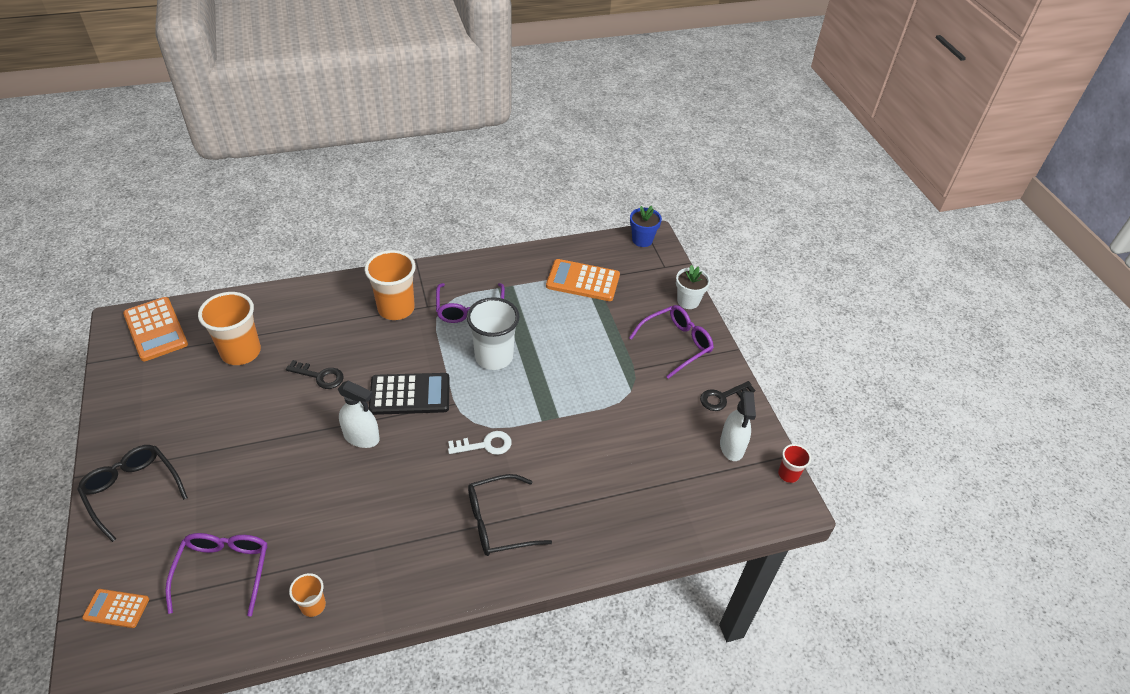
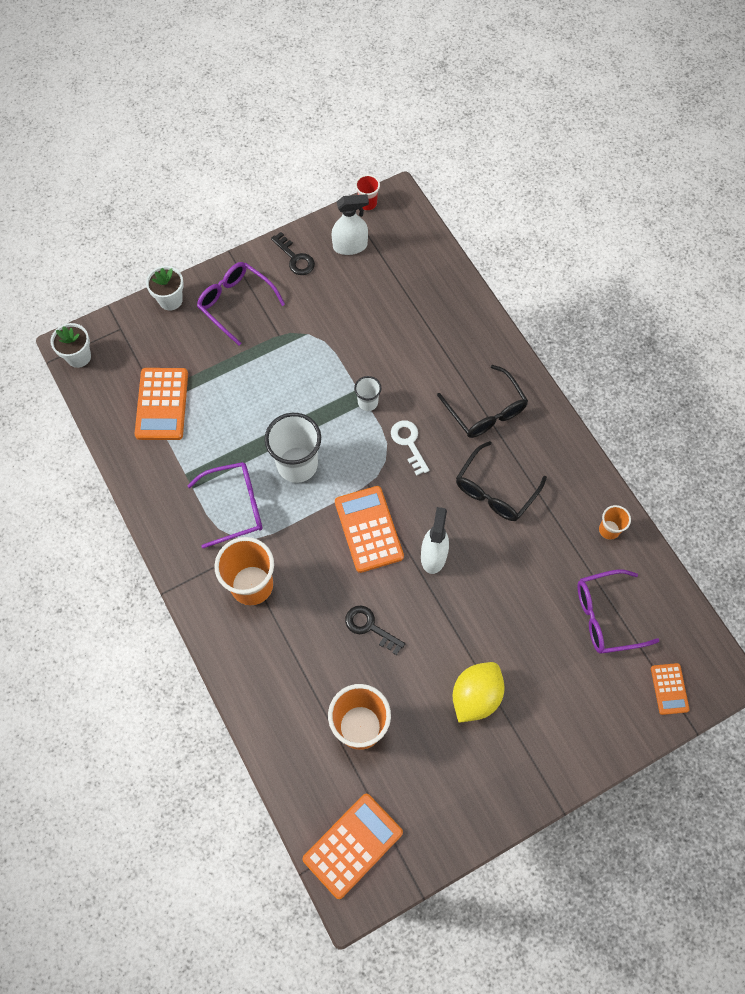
camera: 100 degrees left, 20 degrees up
black glasses [77,445,188,542] -> black glasses moved to [456,441,547,521]
black key [286,360,344,389] -> black key turned 60 degrees counterclockwise [345,605,405,655]
black calculator [369,373,450,415] -> orange calculator [335,486,404,573]
blue flower pot [630,206,662,247] -> white flower pot [50,323,91,368]
none -> white cup [354,376,382,411]
none -> yellow lemon [452,662,505,723]

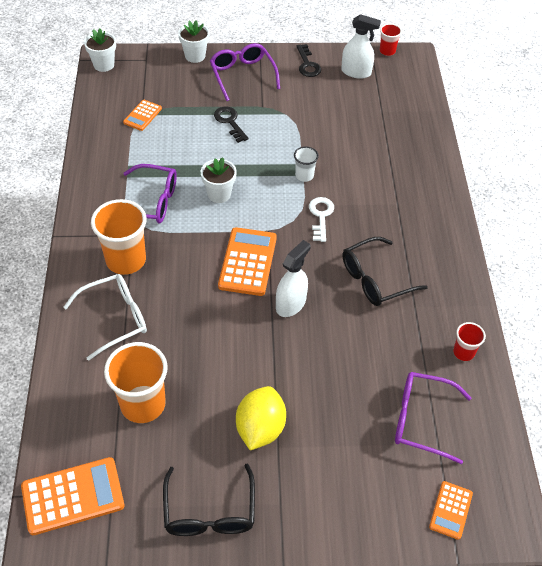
camera: 25 degrees right, 15 degrees down
orange calculator [135,368,188,440] -> orange calculator [123,100,162,131], size x0.56
white cup [264,413,321,483] -> white flower pot [201,157,237,203]
black key [345,605,405,655] -> black key moved to [214,107,248,143]
black glasses [437,365,528,438] -> black glasses moved to [163,463,255,536]
yellow lemon [452,662,505,723] -> yellow lemon turned 45 degrees counterclockwise [236,386,286,450]
orange cup [599,505,631,540] -> red cup [453,322,486,361]
none -> white glasses [63,274,147,361]

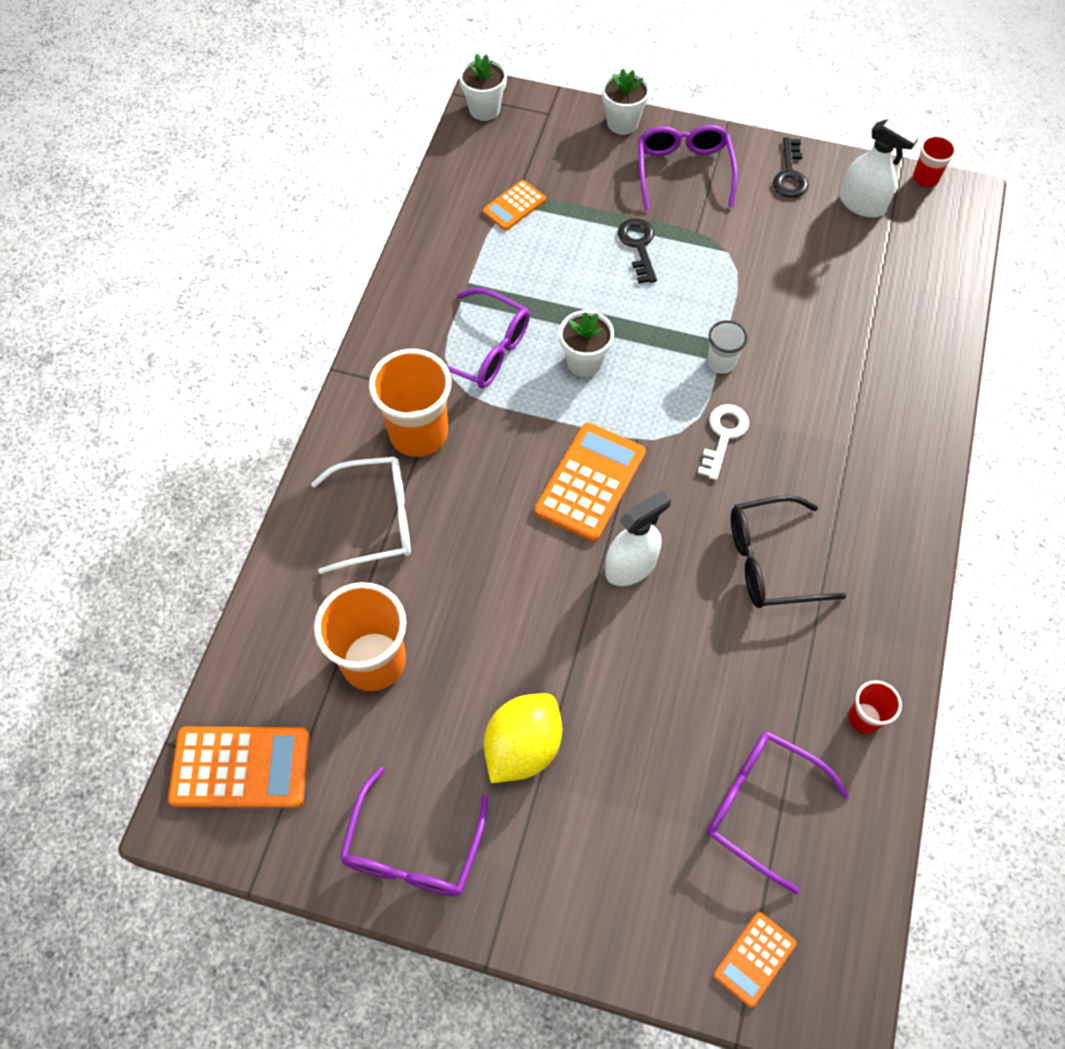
camera: 20 degrees right, 10 degrees up
black glasses [163,463,255,536] -> purple glasses [340,767,488,897]

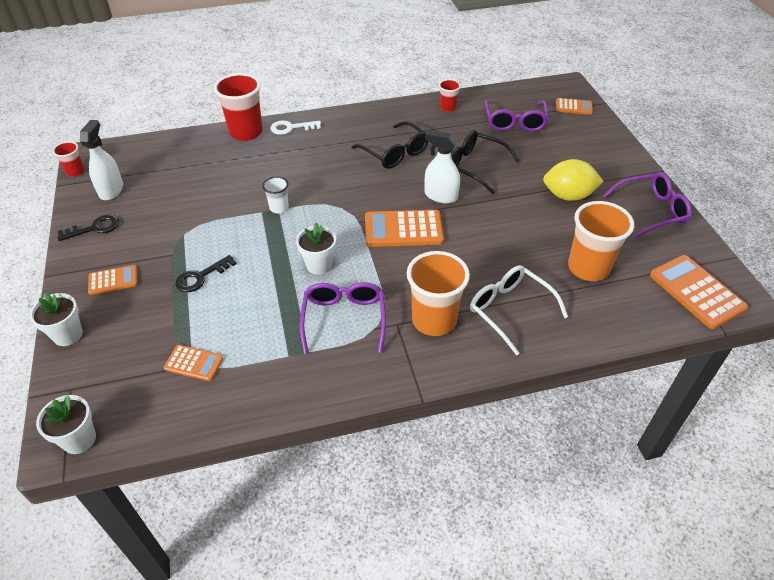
camera: 120 degrees left, 15 degrees down
purple glasses [638,125,738,210] -> orange calculator [88,265,137,295]
white key [698,404,749,480] -> white key moved to [270,120,321,135]
none -> red cup [214,73,263,141]
none -> black glasses [451,130,520,194]

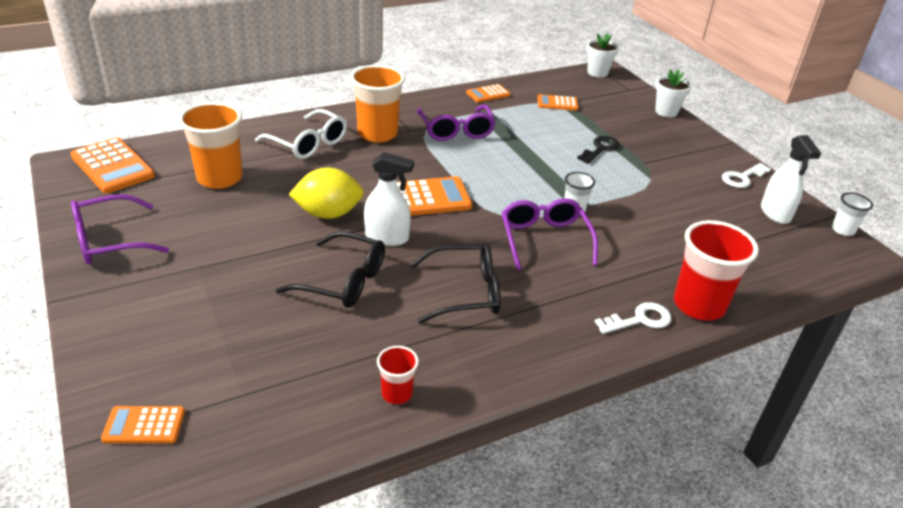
camera: 165 degrees right, 10 degrees down
red cup [53,141,85,177] -> white cup [832,193,873,236]
black key [57,214,119,241] -> white key [722,163,771,188]
orange calculator [88,265,137,295] -> orange calculator moved to [466,84,511,102]
white flower pot [296,223,336,275] -> none
black glasses [351,121,429,169] -> black glasses turned 135 degrees clockwise [411,243,501,324]
purple glasses [485,99,549,132] -> purple glasses moved to [502,198,598,270]
yellow lemon [543,159,604,201] -> yellow lemon moved to [289,167,364,219]

